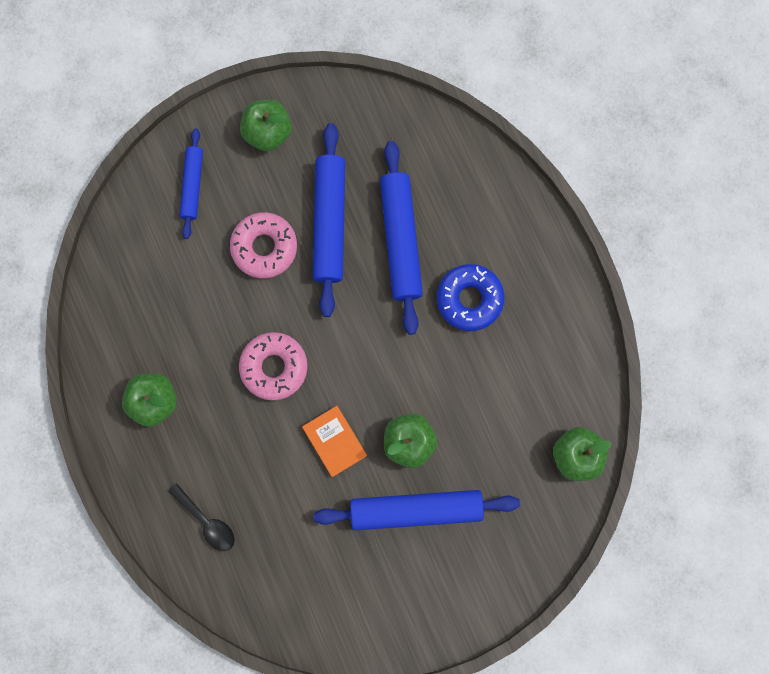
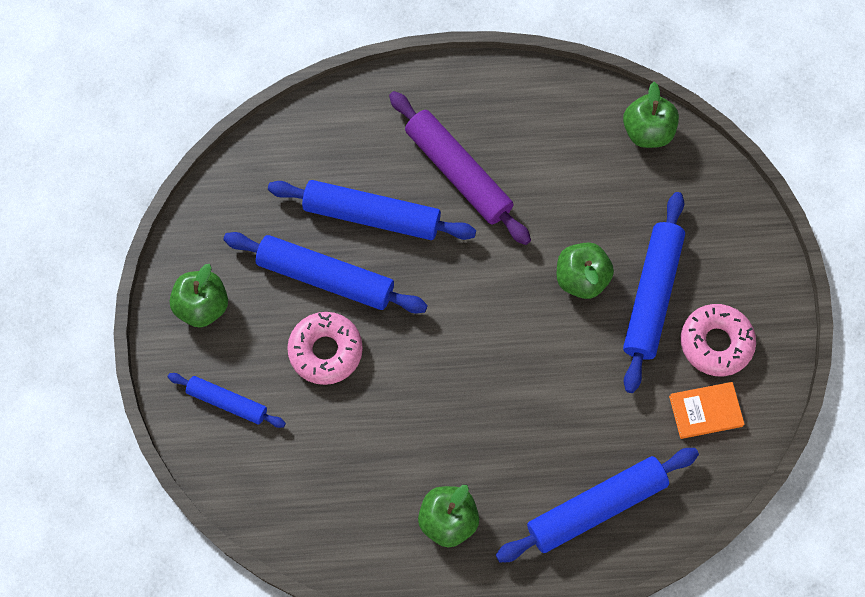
camera: 70 degrees left, 10 degrees down
black spoon [168,483,235,551] -> blue rolling pin [496,448,699,562]
pink donut [239,332,308,400] -> pink donut moved to [681,304,756,377]
orange book [302,406,367,477] -> orange book moved to [669,382,744,439]
blue donut [437,264,504,331] -> purple rolling pin [389,91,531,245]

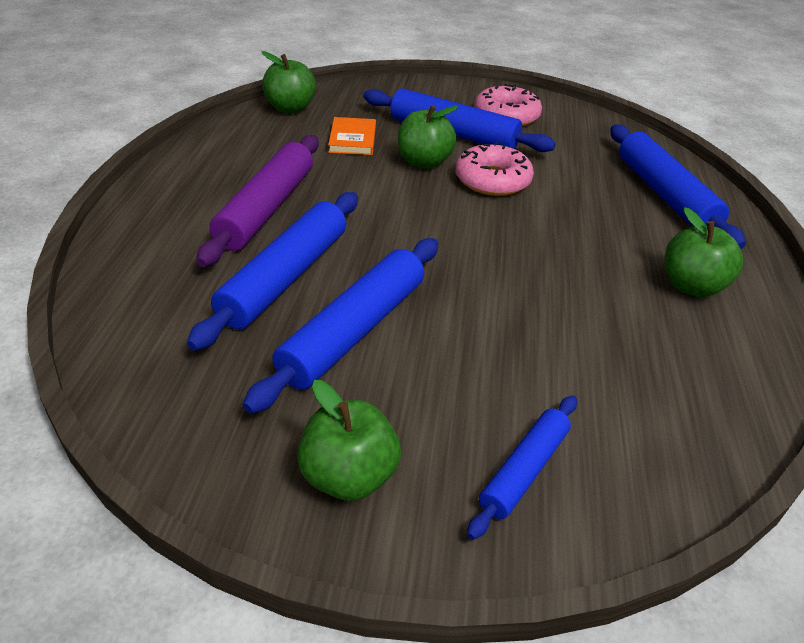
camera: 80 degrees left, 30 degrees down
pink donut [287,312,363,385] -> pink donut moved to [455,142,534,196]
purple rolling pin [389,91,531,245] -> purple rolling pin turned 45 degrees counterclockwise [196,135,319,267]
orange book [669,382,744,439] -> orange book moved to [328,117,376,155]

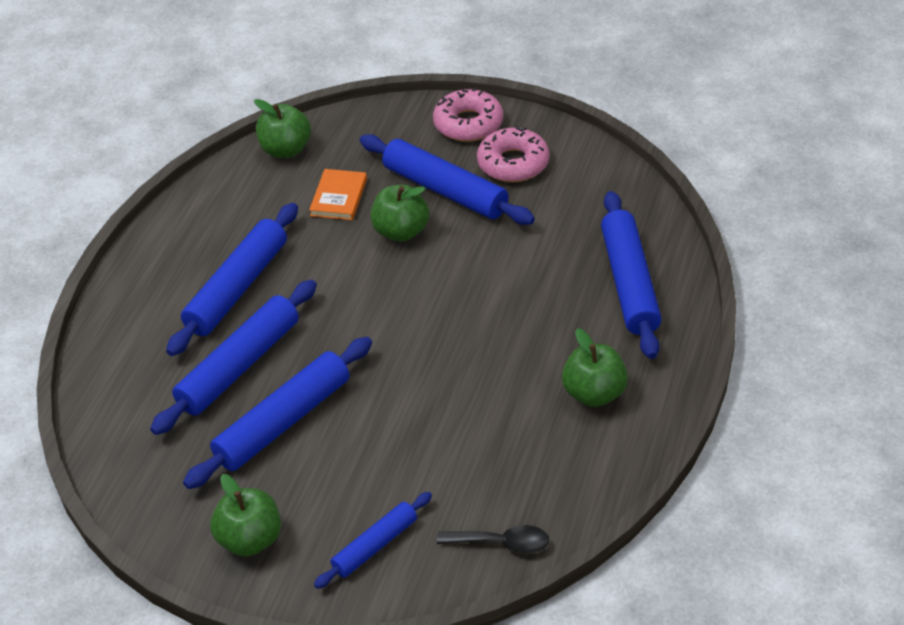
camera: 15 degrees right, 5 degrees up
purple rolling pin [196,135,319,267] -> blue rolling pin [166,203,298,356]
pink donut [455,142,534,196] -> pink donut moved to [433,88,503,142]
none -> black spoon [437,525,550,553]

